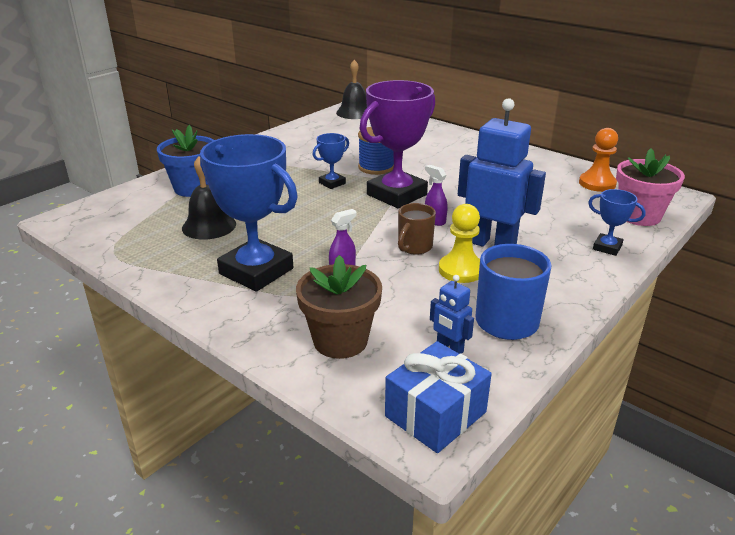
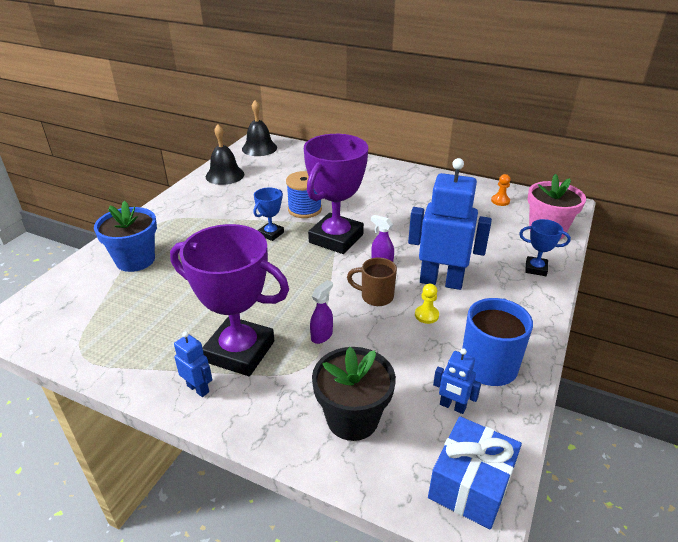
camera: 15 degrees left, 5 degrees up
black bell [182,156,236,240] -> black bell moved to [206,124,244,185]
blue trophy [200,134,298,292] -> purple trophy [170,224,289,376]
brown flower pot [296,255,382,359] -> black flower pot [312,347,396,441]
brown mug [398,203,436,255] -> brown mug turned 90 degrees clockwise [347,258,397,306]
yellow pawn [439,204,480,283] -> yellow pawn [415,284,439,324], size x0.58
orange pawn [579,128,618,192] -> orange pawn [491,174,511,206], size x0.58
none -> blue robot [174,332,213,397]

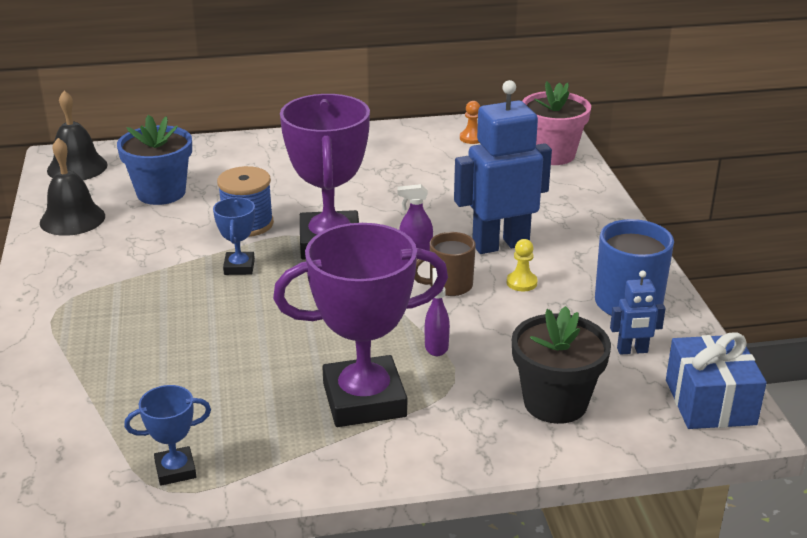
camera: 35 degrees left, 5 degrees down
blue flower pot [94,201,157,272] -> blue flower pot moved to [117,115,192,205]
blue robot [174,332,213,397] -> none
blue trophy [519,219,571,276] -> blue trophy moved to [124,385,211,486]

